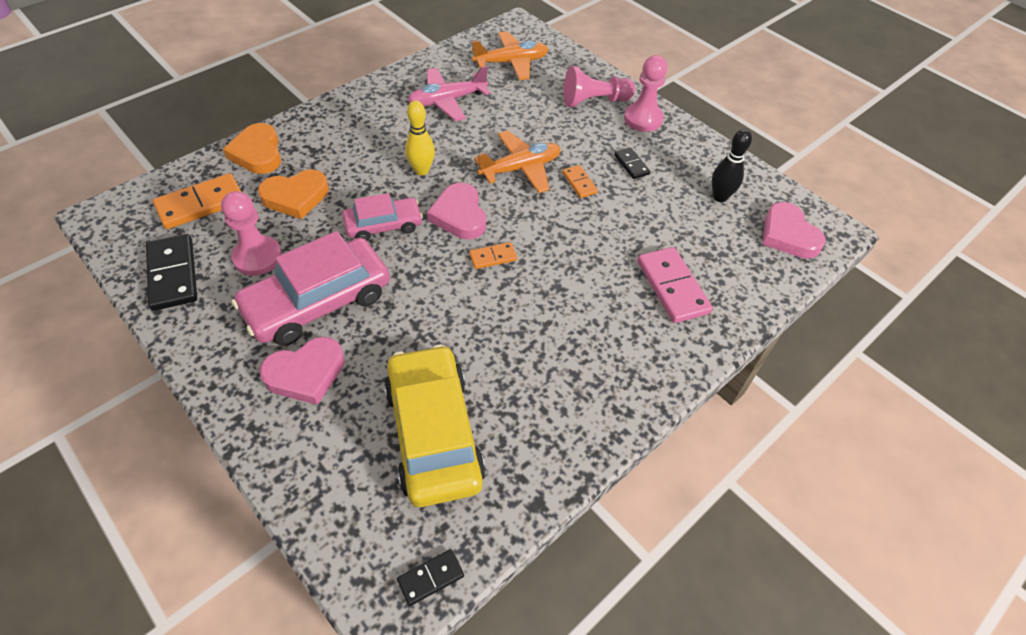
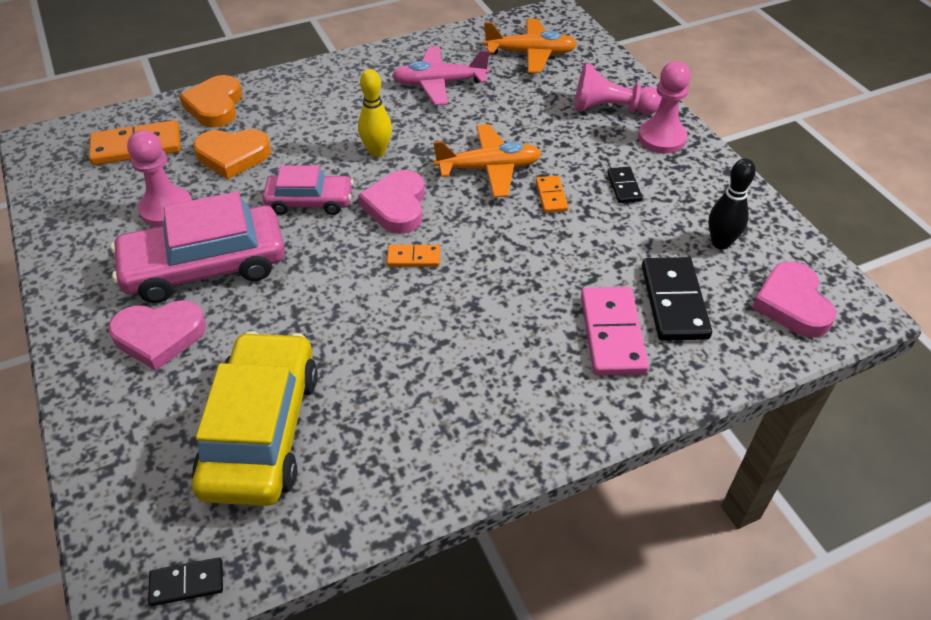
camera: 20 degrees right, 5 degrees down
black domino [146,234,197,311] -> black domino moved to [642,257,712,341]

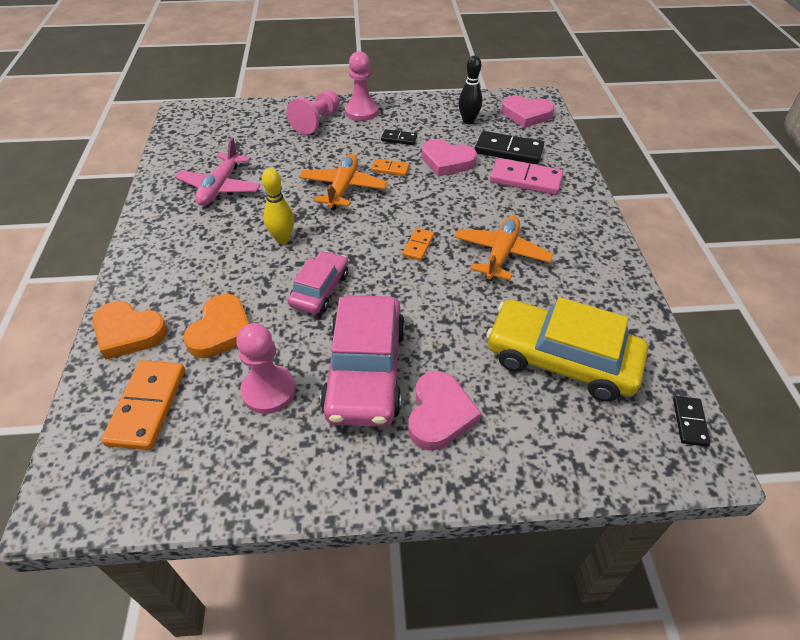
camera: 70 degrees left, 0 degrees up
pink heart [358,170,425,234] -> pink heart moved to [422,139,477,176]
orange plane [484,19,577,73] -> orange plane moved to [454,216,553,281]

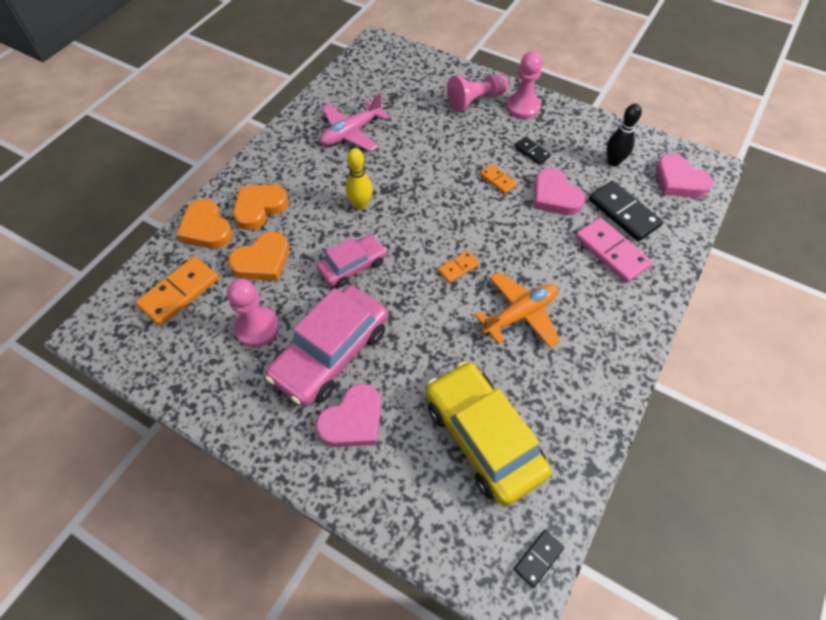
camera: 35 degrees right, 10 degrees up
orange plane [299,154,387,210] -> none
none -> orange heart [233,184,289,230]

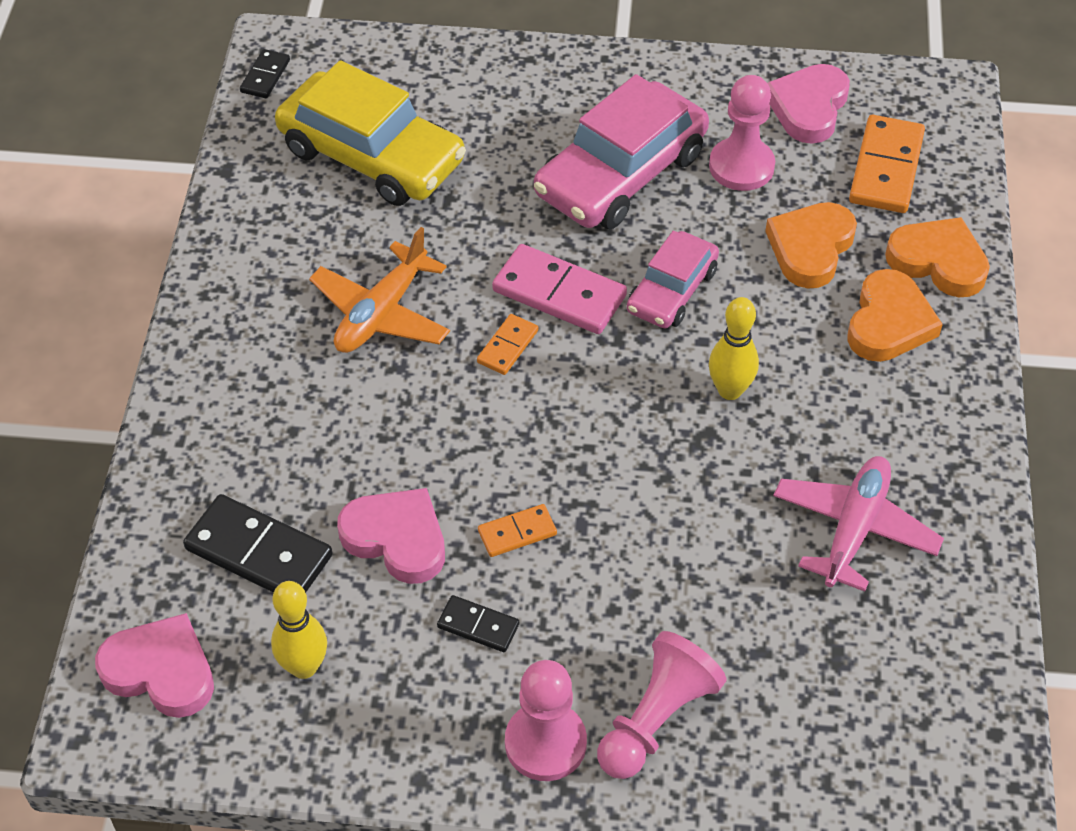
camera: 155 degrees right, 5 degrees down
pink car [265,286,388,407] -> pink car turned 150 degrees counterclockwise [534,74,709,229]
pink heart [316,383,381,447] -> pink heart moved to [768,64,850,144]
orange domino [480,164,517,194] -> orange domino turned 45 degrees counterclockwise [478,504,557,557]
pink domino [575,217,652,283] -> pink domino moved to [492,244,627,334]
black bowling pin [607,104,642,166] -> yellow bowling pin [271,581,327,679]

